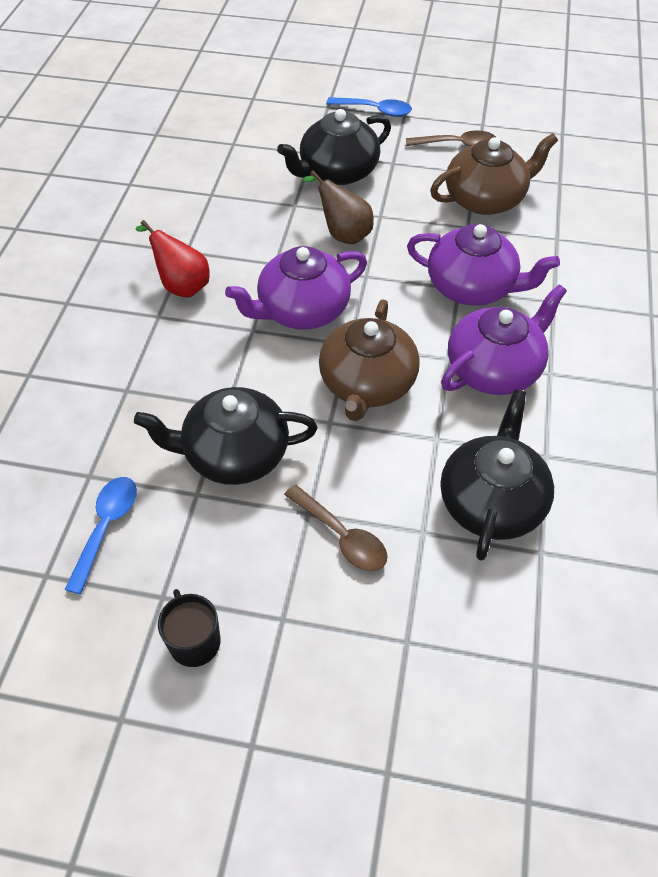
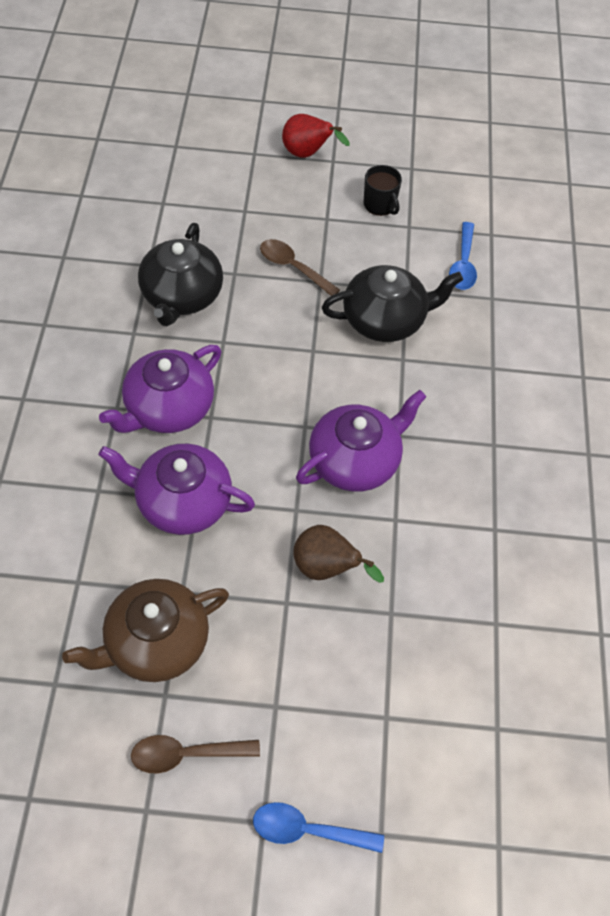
camera: 170 degrees right, 5 degrees up
red pear [135,220,209,298] -> red pear moved to [282,114,350,158]
black teapot [277,109,391,185] -> none
brown teapot [319,300,420,421] -> none

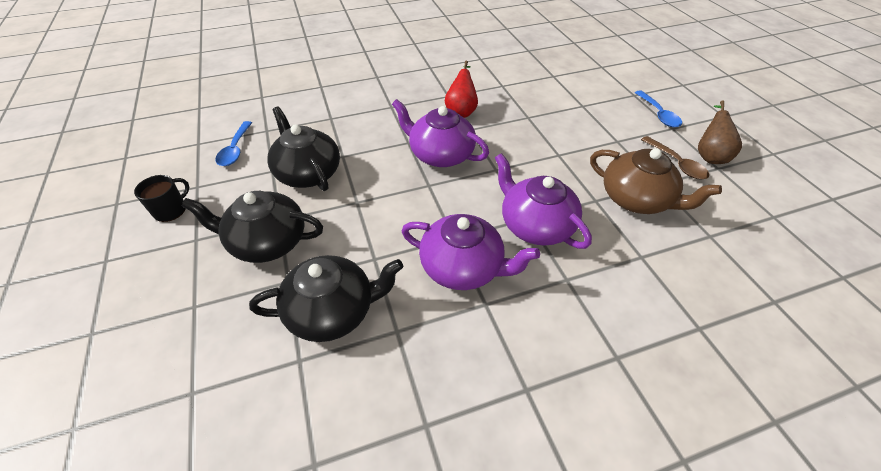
camera: 110 degrees left, 10 degrees down
purple teapot [98,444,255,535] -> purple teapot turned 150 degrees clockwise [495,153,592,249]
brown spoon [260,239,340,296] -> black teapot [182,191,323,263]
red pear [282,114,350,158] -> red pear moved to [445,60,478,118]
brown pear [293,525,384,583] -> brown pear moved to [698,100,742,164]
blue spoon [449,222,477,290] -> blue spoon turned 105 degrees clockwise [215,121,252,166]

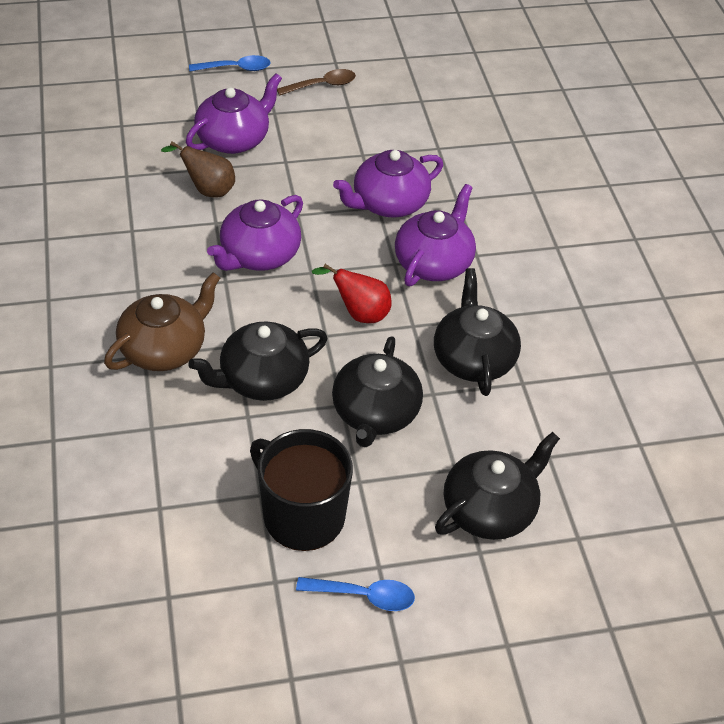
camera: 85 degrees left, 0 degrees up
black mug [134,175,189,222] -> black mug [250,429,353,551], size x2.00
blue spoon [215,121,252,166] -> blue spoon moved to [296,577,415,611]
red pear [445,60,478,118] -> red pear moved to [312,264,392,323]
brown teapot [590,148,722,214] -> brown teapot moved to [104,272,220,371]
brown pear [698,100,742,164] -> brown pear moved to [161,141,235,197]
none -> purple teapot [186,73,282,154]
none -> black teapot [435,432,560,540]

